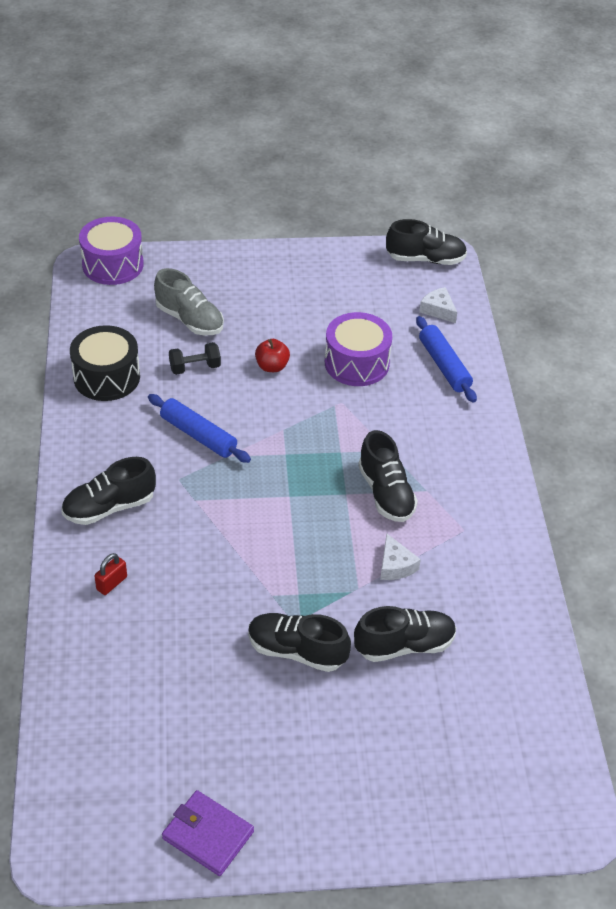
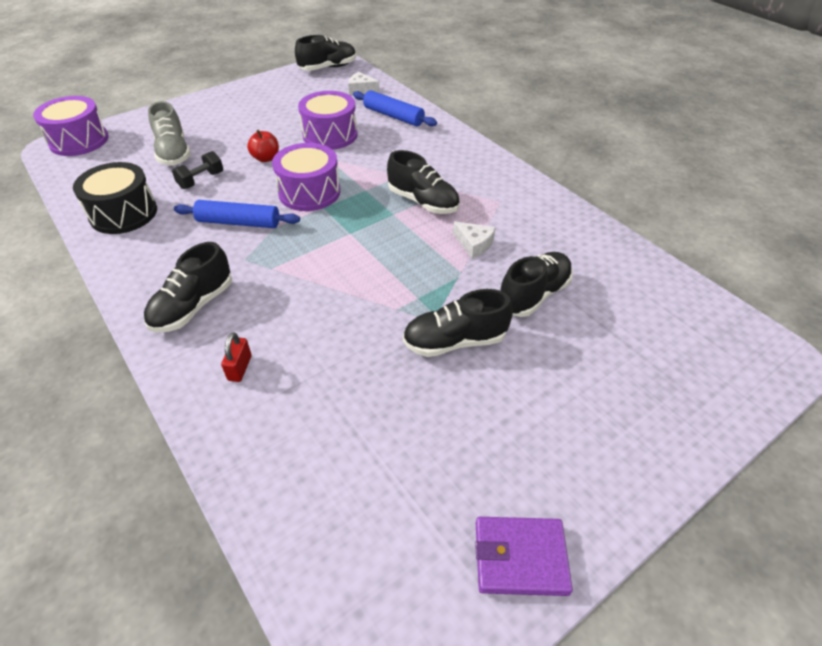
camera: 30 degrees left, 0 degrees up
grey shoe [154,268,224,335] -> grey shoe turned 60 degrees clockwise [148,101,191,166]
none -> purple drum [272,143,340,211]

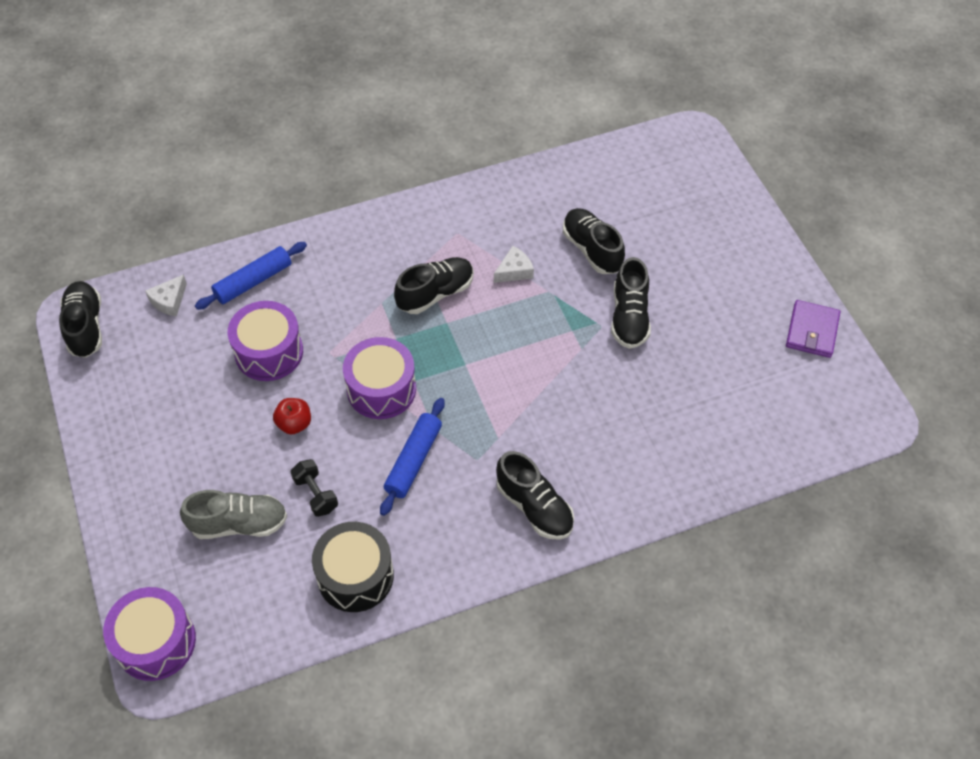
camera: 75 degrees left, 10 degrees up
red padlock [221,332,252,382] -> none

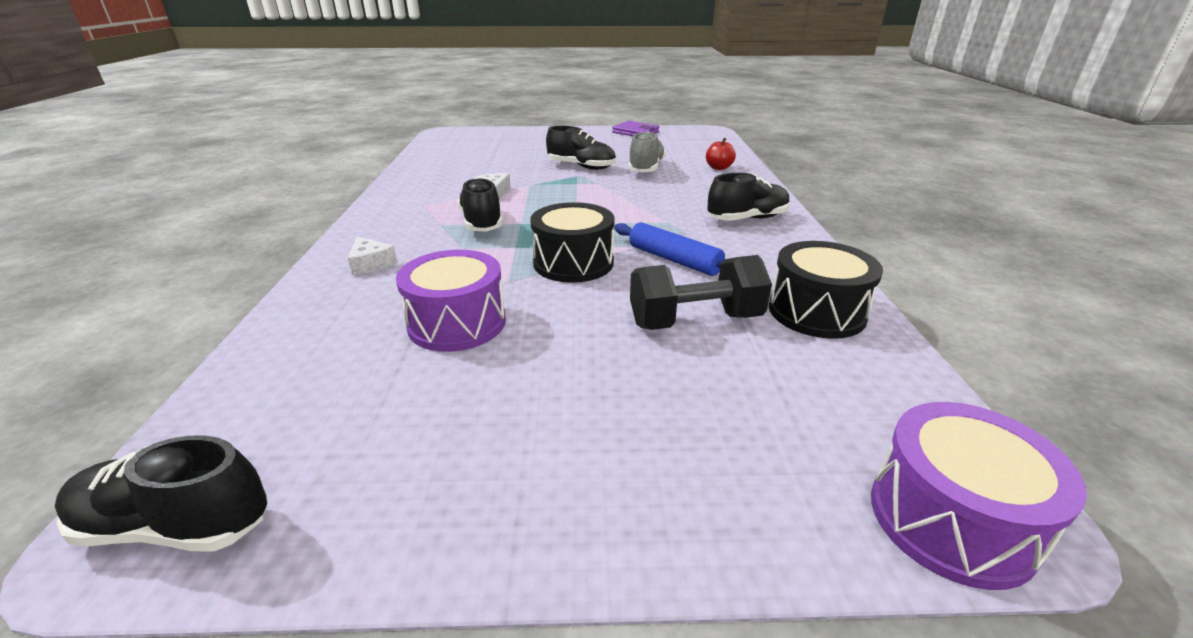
camera: 70 degrees left, 25 degrees down
white cheese [145,274,187,316] -> white cheese moved to [348,236,398,275]
grey shoe [180,490,287,539] -> grey shoe moved to [628,132,666,172]
blue rolling pin [195,242,307,310] -> none
red apple [273,398,311,434] -> red apple moved to [706,138,736,170]
black dumbbell [290,459,338,517] -> black dumbbell [630,255,772,330], size x1.75
purple drum [343,337,416,419] -> black drum [530,202,615,283]
black shoe [563,208,625,274] -> none

